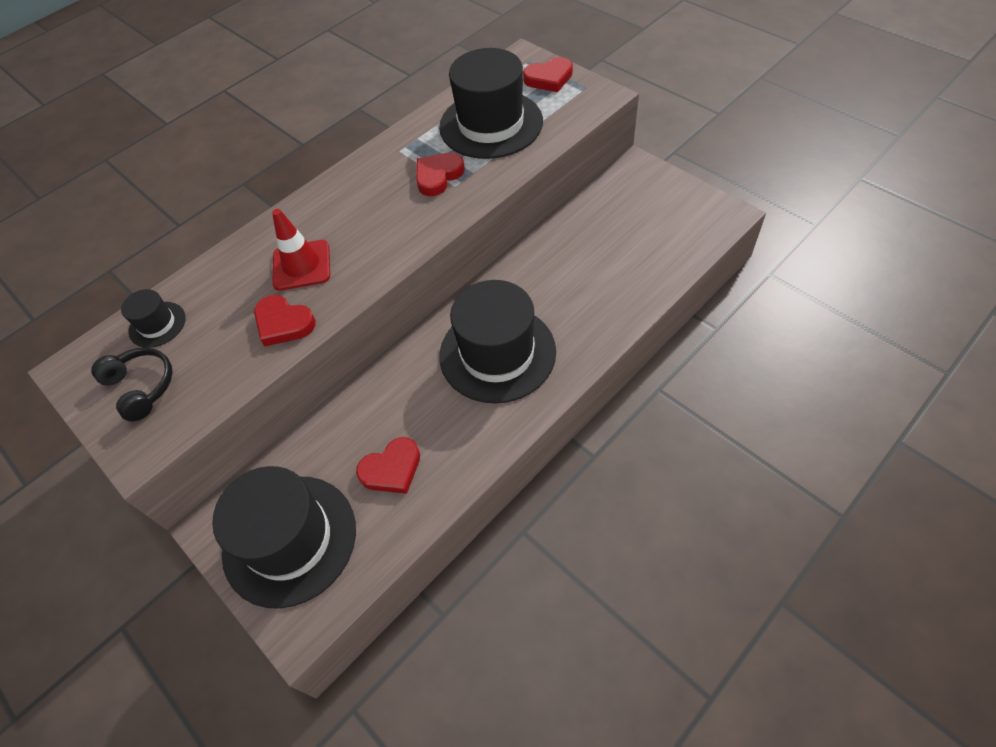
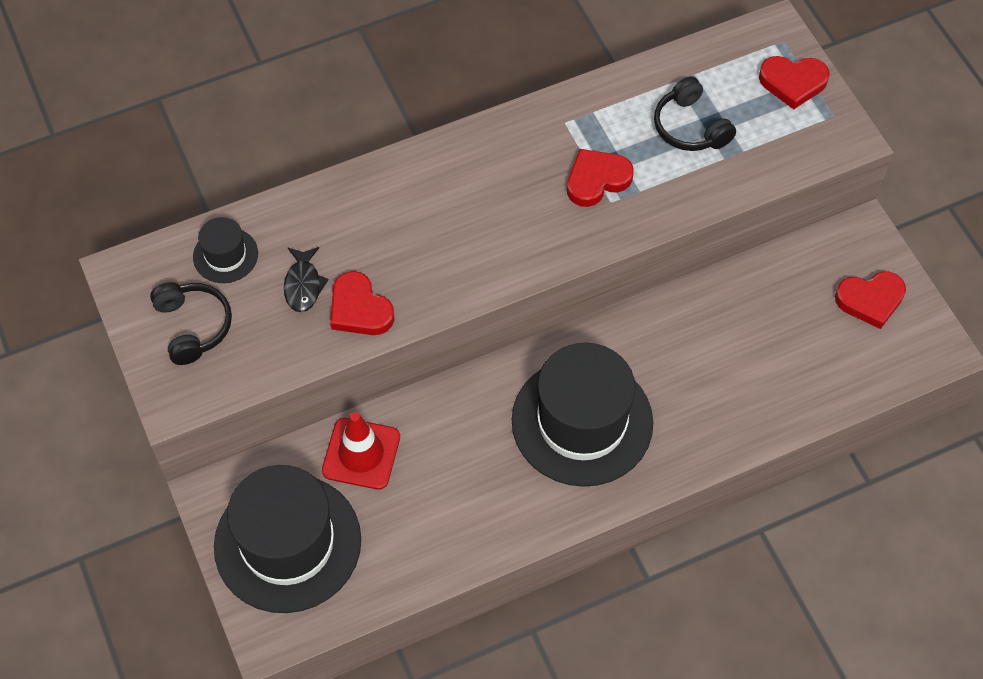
camera: 15 degrees right, 5 degrees up
red traffic cone [272,209,330,291] -> red traffic cone moved to [322,412,400,490]
red heart [356,437,420,494] -> red heart moved to [835,271,906,329]
black hat [439,48,543,159] -> black headphones [654,76,736,151]
none -> black fish [284,247,329,312]

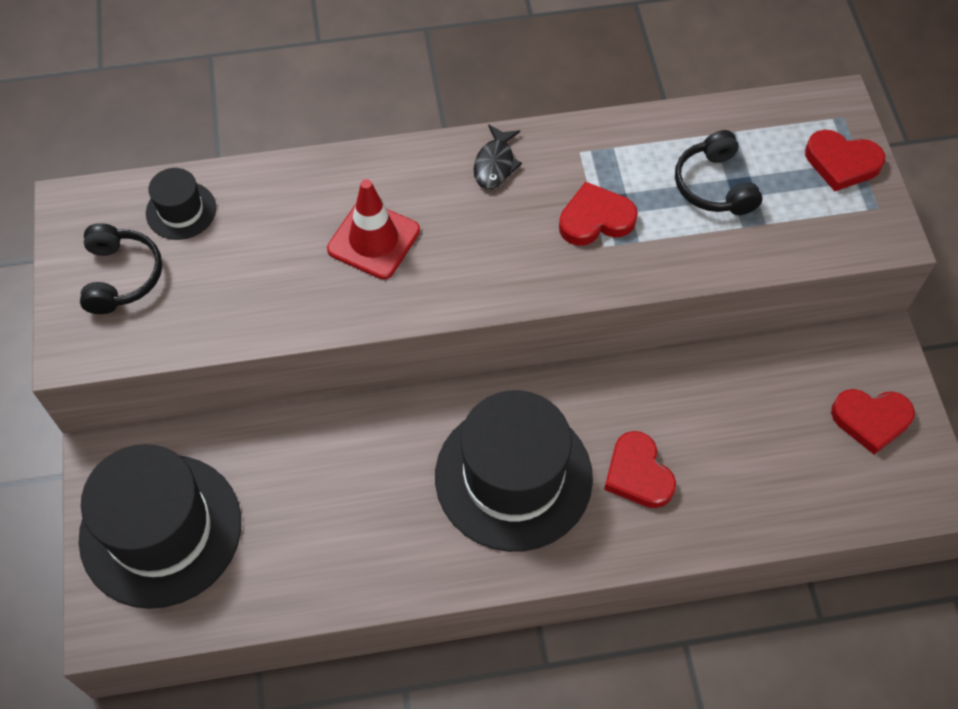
camera: 15 degrees right, 0 degrees up
black fish [284,247,329,312] -> black fish moved to [474,124,522,189]
red traffic cone [322,412,400,490] -> red traffic cone moved to [327,179,420,279]
red heart [330,271,395,335] -> red heart moved to [604,431,676,508]

